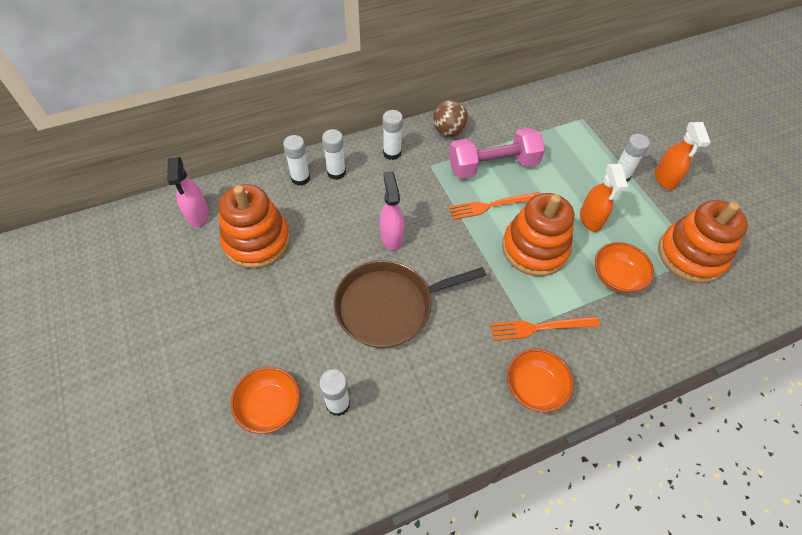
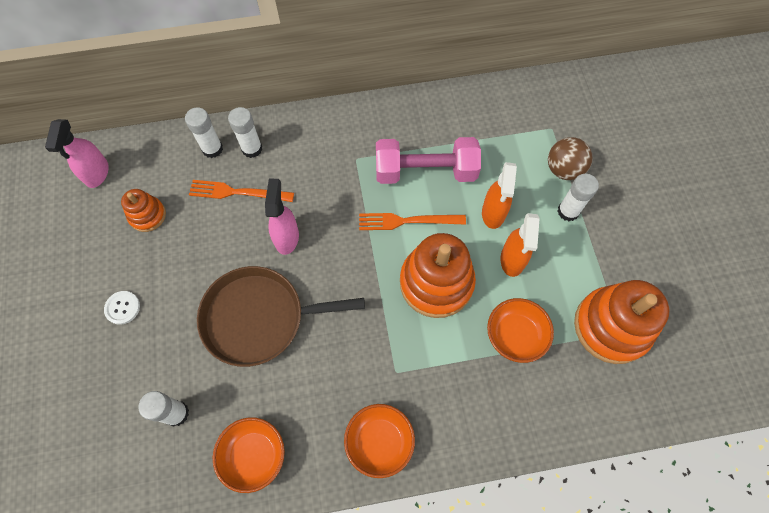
camera: 15 degrees right, 10 degrees up
orange stacking toy [219,184,290,269] -> orange stacking toy [121,189,166,232], size x0.52
orange bowl [231,367,300,434] -> orange bowl moved to [213,417,285,493]
white glue stick [383,110,403,160] -> none
brown ball [433,100,468,137] -> brown ball moved to [548,137,592,180]
orange fork [490,317,600,341] -> orange fork moved to [189,180,294,202]
orange spray bottle [655,122,710,190] -> orange spray bottle moved to [482,162,517,229]
none -> white button [104,291,140,325]

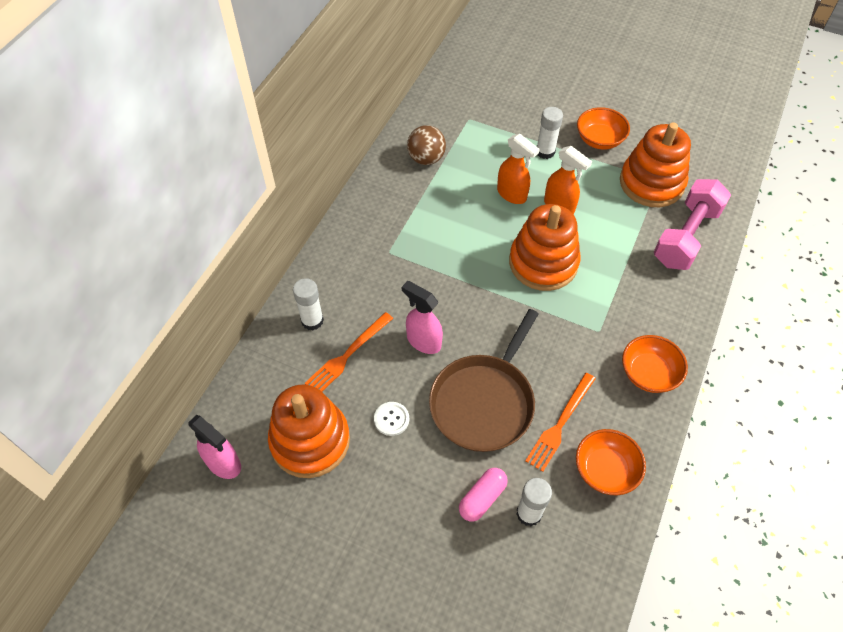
camera: 55 degrees left, 10 degrees down
white button [104,291,140,325] -> white button moved to [374,402,409,436]
orange stacking toy [121,189,166,232] -> orange stacking toy [268,384,350,478], size x1.91
white glue stick [185,107,223,158] -> none
orange fork [359,213,466,230] -> orange fork moved to [525,373,596,472]
pink dumbbell [376,137,481,184] -> pink dumbbell moved to [654,179,731,270]
orange bowl [487,298,554,363] -> orange bowl moved to [577,107,630,150]
brown ball [548,137,592,180] -> brown ball moved to [407,125,446,165]
none -> pink capsule [459,468,508,522]

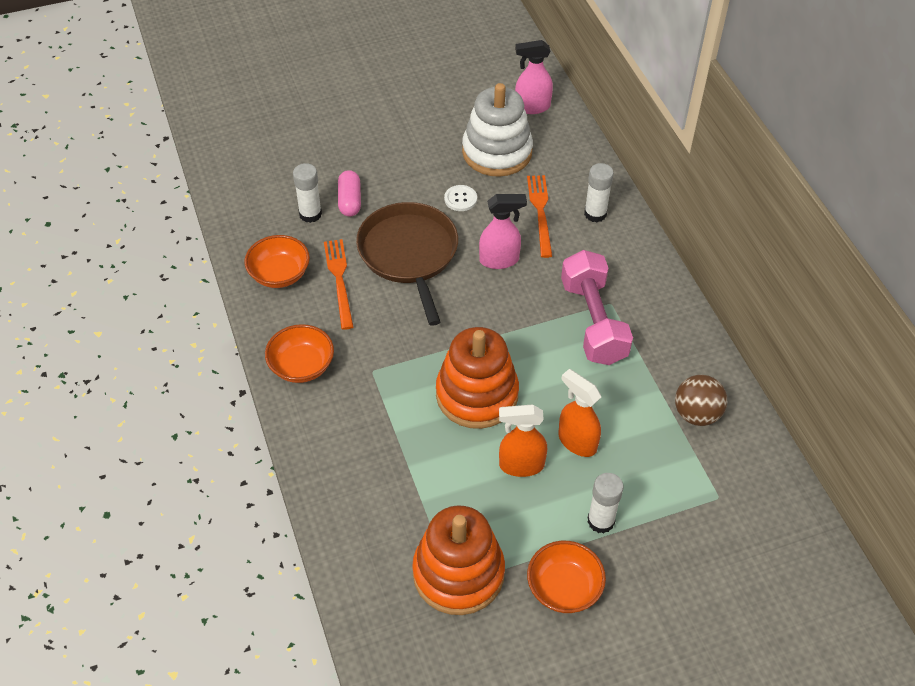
camera: 135 degrees right, 5 degrees down
orange stacking toy [268,384,350,478] -> white stacking toy [462,83,533,177]
orange spray bottle [497,133,540,204] -> orange spray bottle turned 45 degrees clockwise [558,369,601,457]
pink dumbbell [654,179,731,270] -> pink dumbbell moved to [561,250,633,365]

